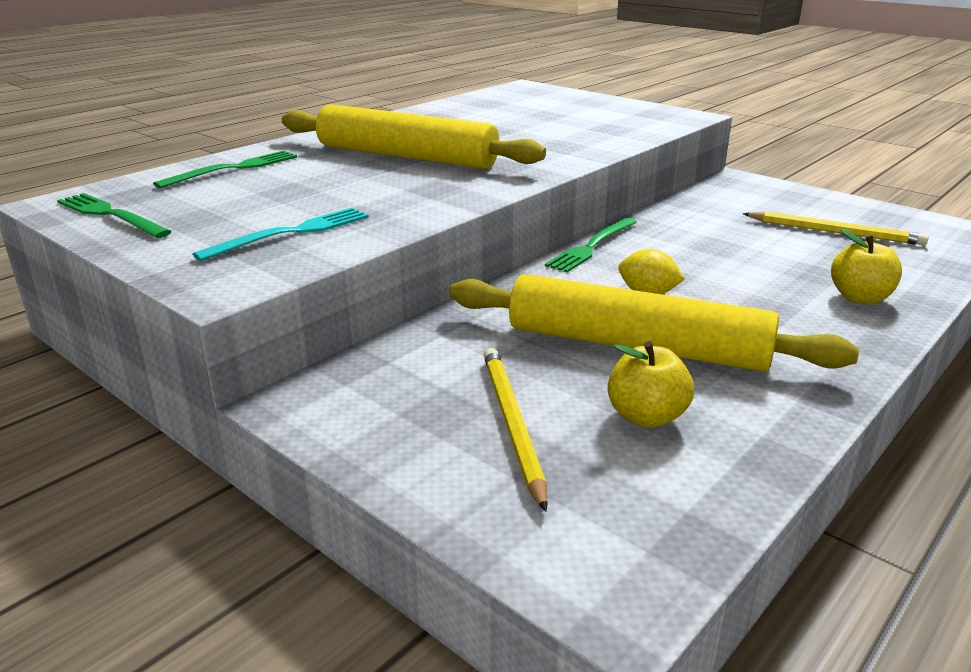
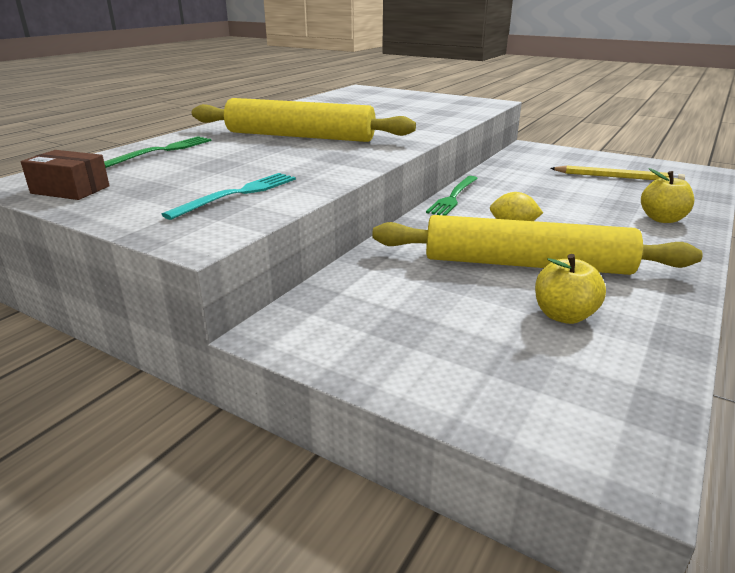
camera: 10 degrees left, 0 degrees up
green fork [57,193,172,238] -> brown box [21,150,110,200]
yellow pencil [483,348,548,512] -> none

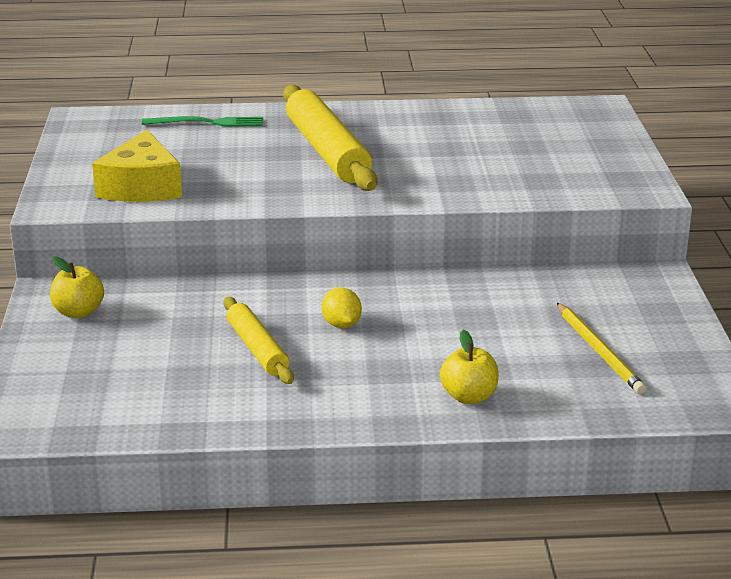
camera: 55 degrees right, 0 degrees up
brown box [21,150,110,200] -> none
turquoise fork [161,173,296,220] -> yellow cheese [92,130,182,202]
yellow rolling pin [372,215,703,275] -> yellow rolling pin [223,297,294,384], size x0.57
green fork [426,176,478,216] -> none
yellow apple [535,254,606,324] -> yellow apple moved to [50,256,104,318]

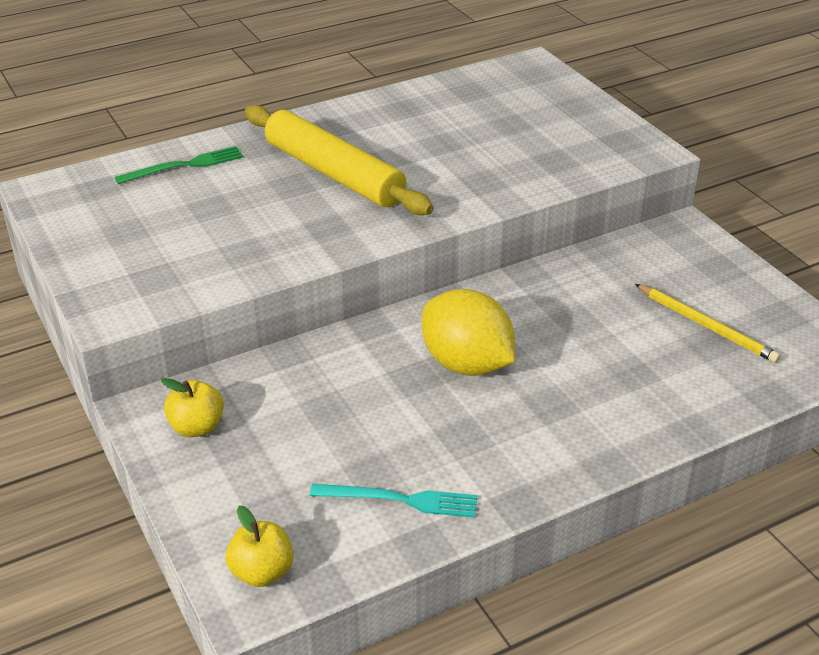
camera: 25 degrees left, 10 degrees up
yellow cheese [92,130,182,202] -> none
yellow rolling pin [223,297,294,384] -> none
yellow lemon [322,287,362,328] -> yellow lemon [422,289,515,376], size x2.05
yellow apple [440,330,499,404] -> yellow apple moved to [226,505,293,587]
none -> turquoise fork [310,484,478,518]

